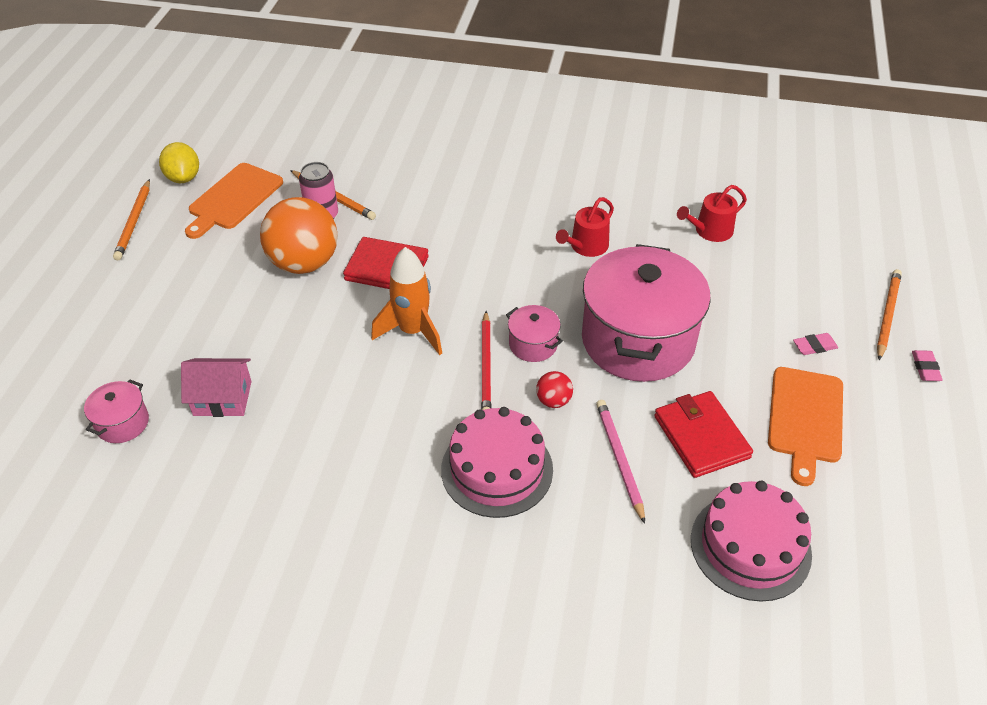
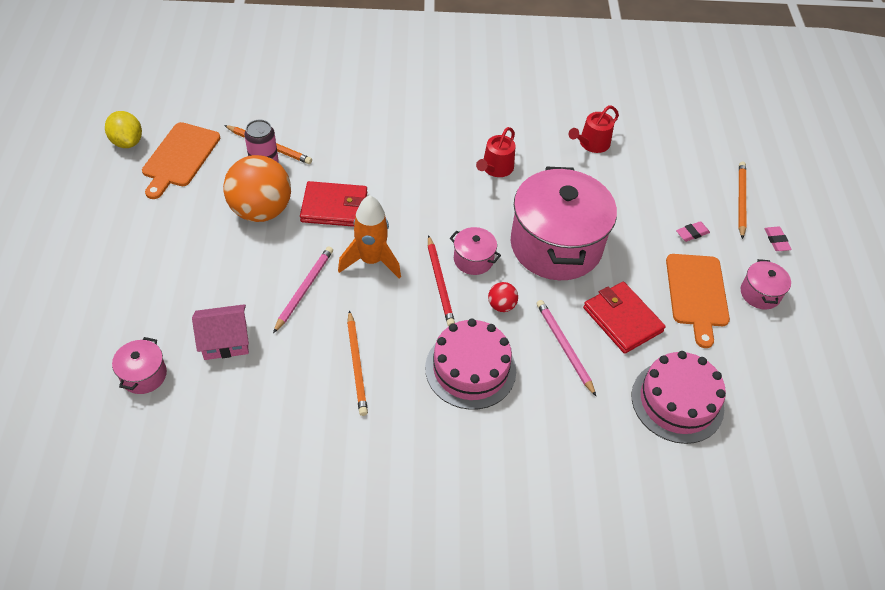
camera: 15 degrees left, 5 degrees up
orange pencil [113,179,150,260] -> orange pencil moved to [347,310,368,416]
none -> pink pencil [273,246,333,333]
none -> pink pot [741,259,791,309]

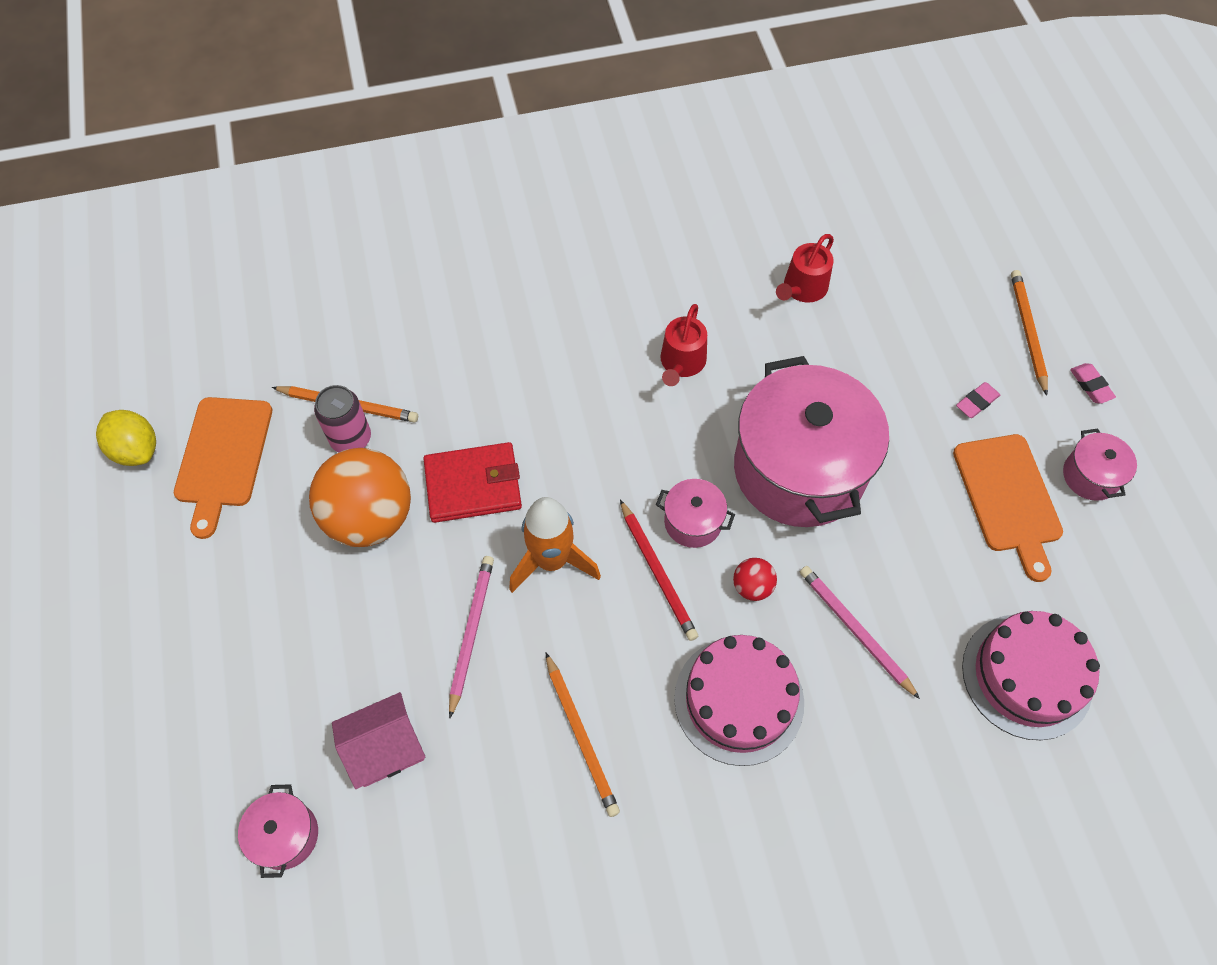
camera: 10 degrees left, 10 degrees up
red wallet [583,282,666,354] -> none

